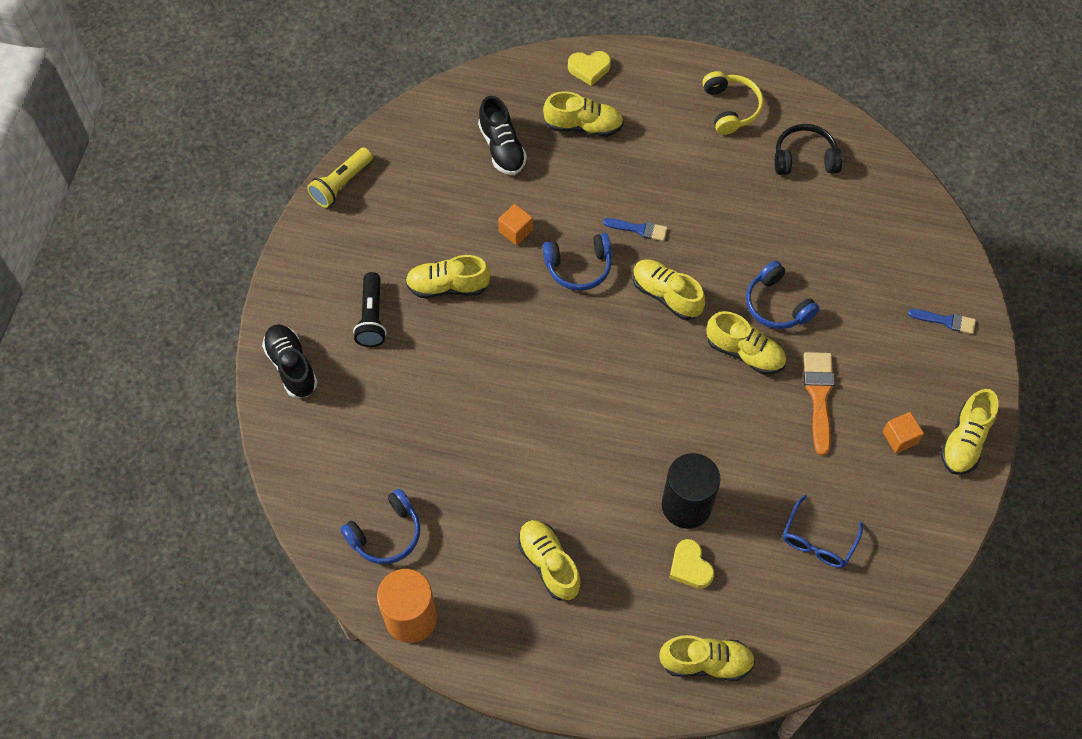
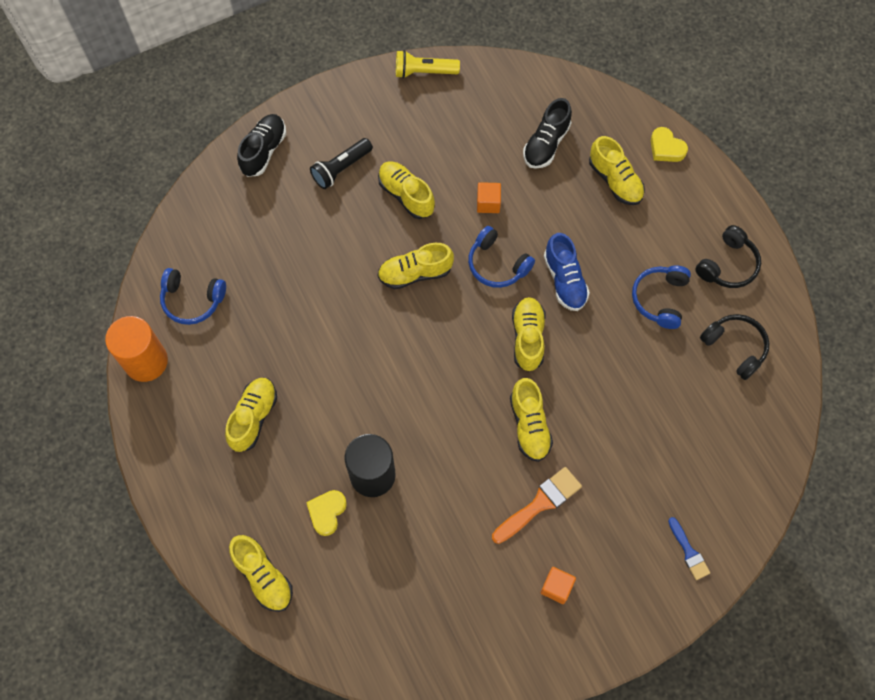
camera: 50 degrees right, 5 degrees up
blue brush [603,218,668,241] -> blue shoe [544,233,590,311]
yellow headphones [702,71,764,135] -> black headphones [695,225,761,288]
blue headphones [746,261,819,329] -> blue headphones moved to [632,265,691,329]
blue glasses [783,495,863,568] -> none
yellow shoe [941,389,999,475] -> yellow shoe moved to [378,243,454,289]

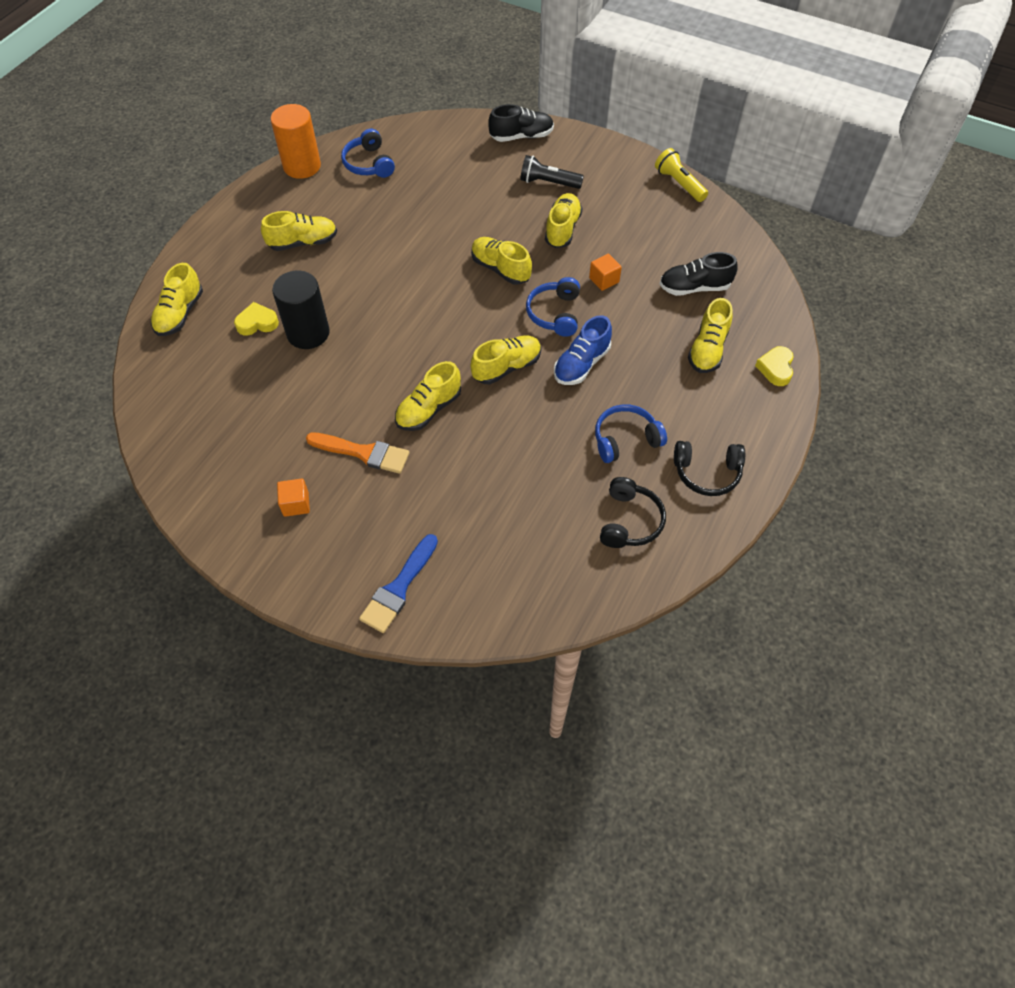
camera: 55 degrees right, 10 degrees down
blue brush [668,517,710,580] -> blue brush [359,534,438,633], size x1.62

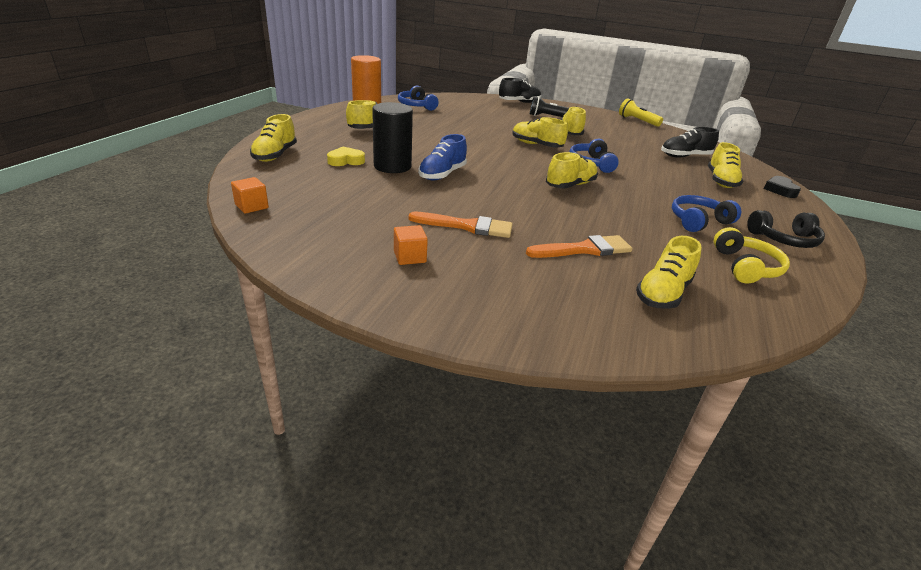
camera: 10 degrees left, 25 degrees down
blue brush [359,534,438,633] -> none
yellow shoe [395,361,461,431] -> yellow shoe moved to [636,236,702,309]
blue shoe [554,316,612,385] -> blue shoe moved to [418,134,467,180]
orange cube [589,254,622,291] -> orange cube moved to [231,177,269,214]
black headphones [600,477,666,548] -> yellow headphones [714,227,790,284]
yellow heart [755,346,794,386] -> black heart [764,176,801,198]
none -> orange brush [526,235,632,258]

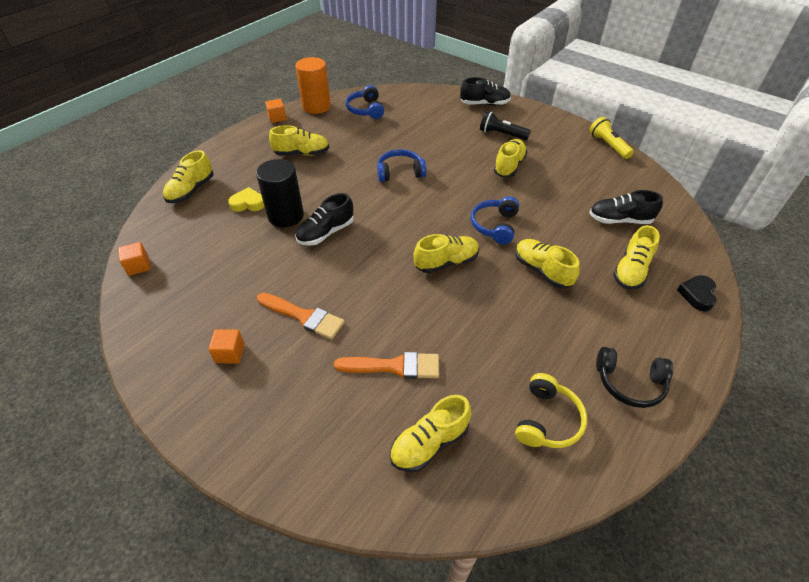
camera: 20 degrees right, 15 degrees up
blue shoe [418,134,467,180] -> black shoe [295,193,354,246]
yellow shoe [512,117,568,148] -> yellow shoe moved to [515,239,580,289]
blue headphones [672,195,741,232] -> blue headphones moved to [377,149,426,182]
none -> orange cube [265,99,287,123]

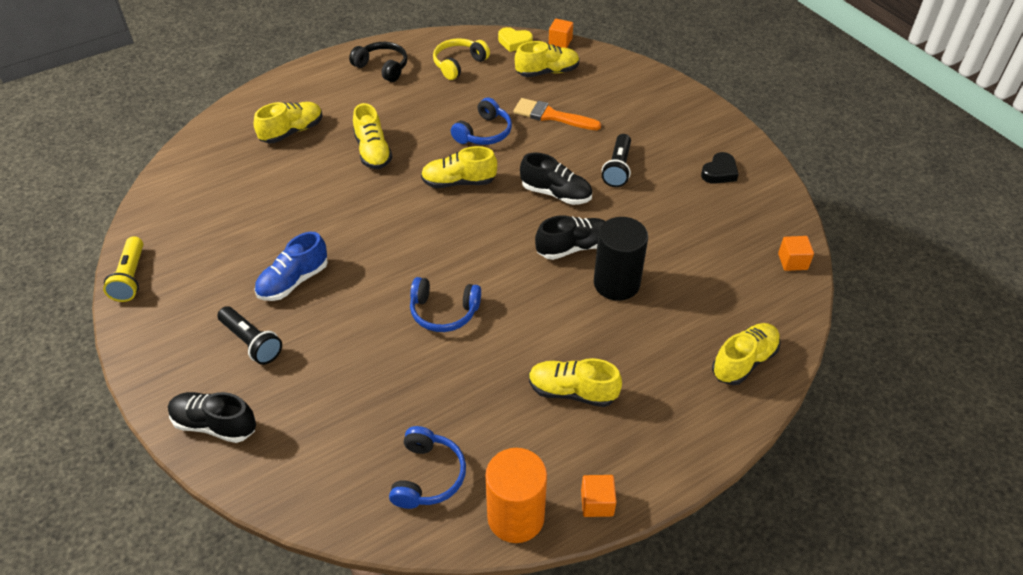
camera: 160 degrees left, 0 degrees up
orange cube [209,329,245,363] -> orange cube moved to [549,19,573,48]
yellow heart [228,187,265,212] -> yellow heart moved to [498,27,533,52]
orange brush [257,293,345,340] -> black flashlight [602,134,631,187]
blue headphones [471,197,519,244] -> blue headphones moved to [451,97,512,145]
yellow shoe [494,139,527,177] -> blue shoe [254,232,328,301]
black shoe [589,190,663,224] -> black shoe moved to [520,152,592,205]
black heart [677,275,717,311] -> black heart moved to [701,152,739,184]

